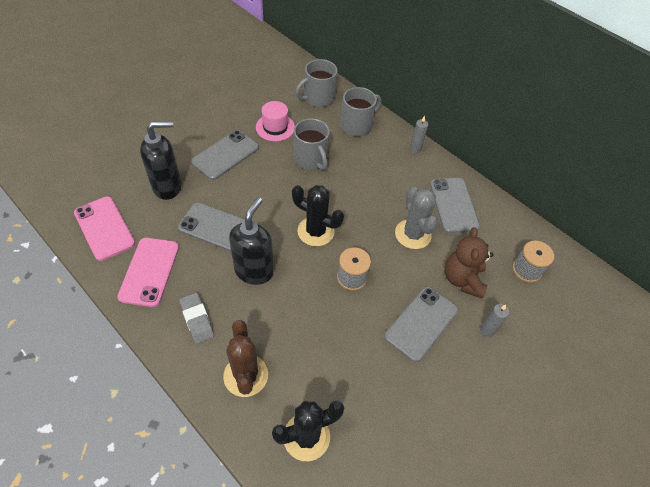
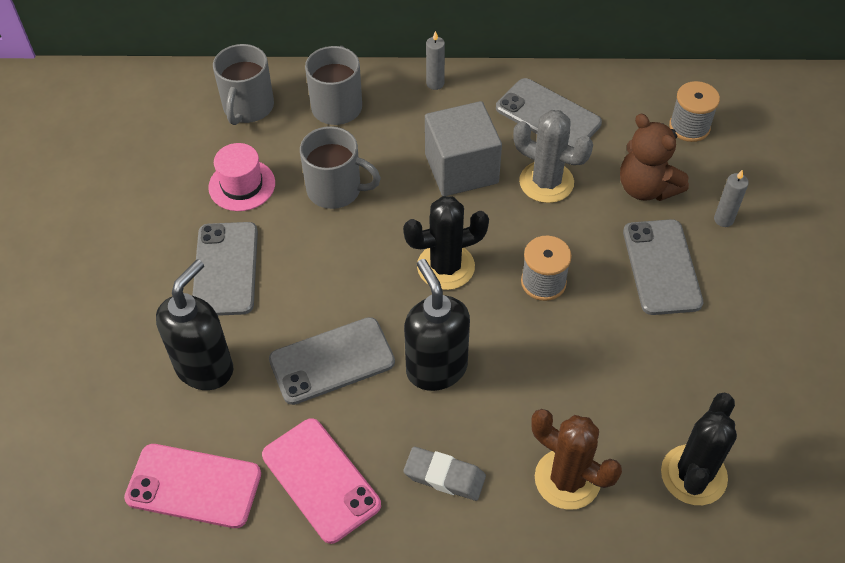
camera: 40 degrees left, 0 degrees up
none -> grey cube [425,101,502,196]

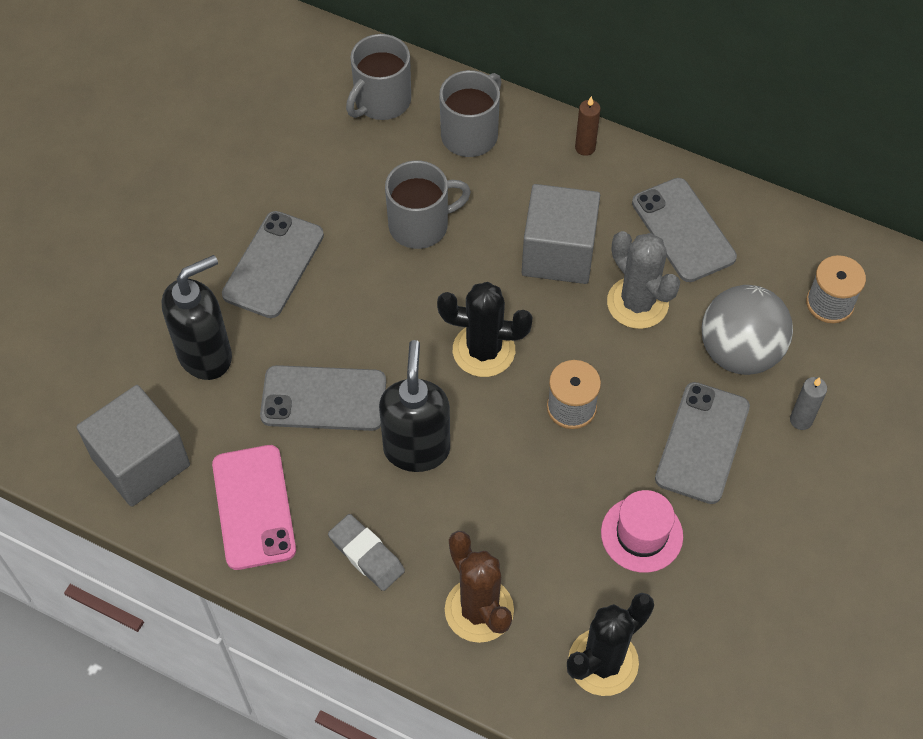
camera: 25 degrees right, 5 degrees up
pink phone [124,444,261,528] -> grey cube [76,385,190,507]
pink hat [208,143,275,211] -> pink hat moved to [601,490,683,573]
grey mug [300,126,381,209] -> grey mug turned 60 degrees counterclockwise [385,160,471,249]
grey candle [426,31,445,90] -> brown candle [575,96,601,156]
brown teddy bear [620,114,689,201] -> grey ball [701,285,793,375]

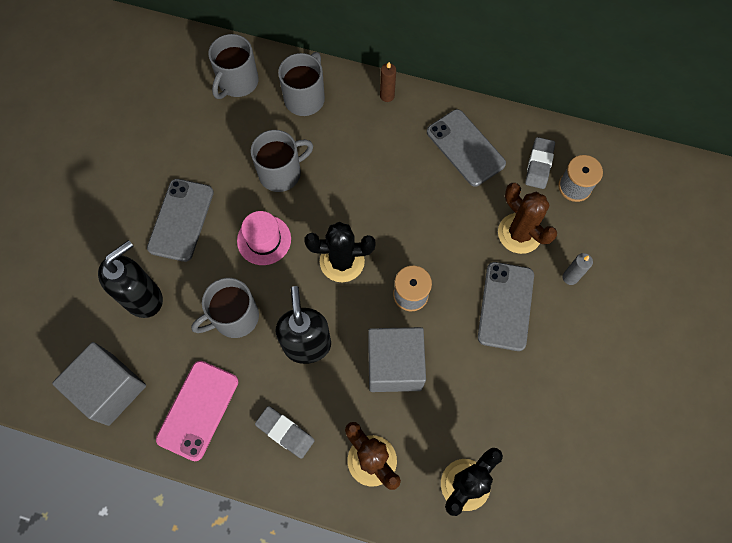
camera: 10 degrees left, 10 degrees up
pink phone [212,445,296,570] -> pink phone turned 45 degrees clockwise [156,361,238,461]
grey phone [260,365,386,431] -> grey mug [191,278,259,338]
grey cube [522,184,600,284] -> grey cube moved to [368,327,426,392]
pink hat [601,490,683,573] -> pink hat moved to [237,211,291,265]
grey cactus [607,231,681,329] -> none
grey ball [701,285,793,375] -> brown cactus [498,183,557,254]
none -> grey eraser [525,137,555,189]

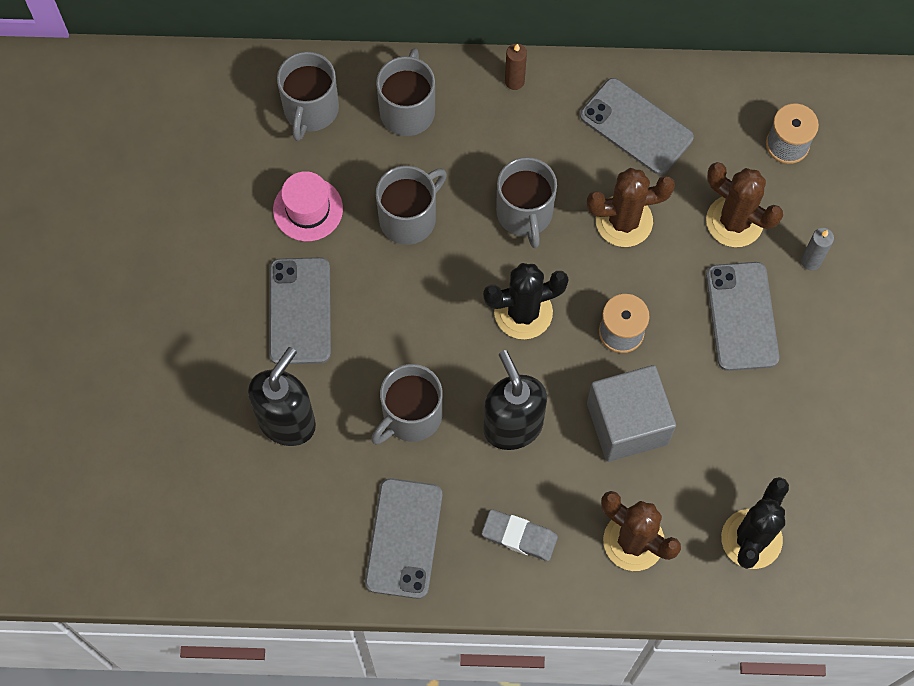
camera: 15 degrees left, 0 degrees up
grey cube [52,342,146,426] -> none
pink phone [156,361,238,461] -> grey phone [365,478,443,599]
pink hat [237,211,291,265] -> pink hat moved to [273,171,343,241]
grey eraser [525,137,555,189] -> none
none -> grey mug [496,157,557,248]
none -> brown cactus [587,168,675,247]

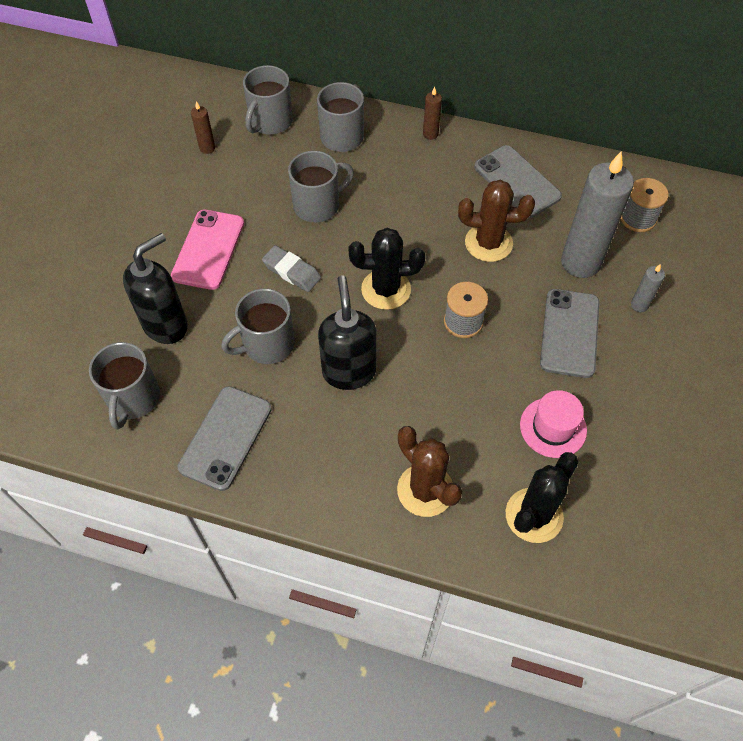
camera: 15 degrees right, 10 degrees down
grey phone [269,257,331,364] -> pink phone [171,210,244,290]
pink hat [273,171,343,241] -> pink hat moved to [520,390,587,458]
grey eraser [481,509,558,561] -> grey eraser moved to [262,245,321,292]
grey mug [496,157,557,248] -> grey mug moved to [89,342,160,430]
grey cube [587,365,676,462] -> none
brown cactus [706,162,783,247] -> grey candle [561,151,634,278]
none -> brown candle [191,101,215,154]

